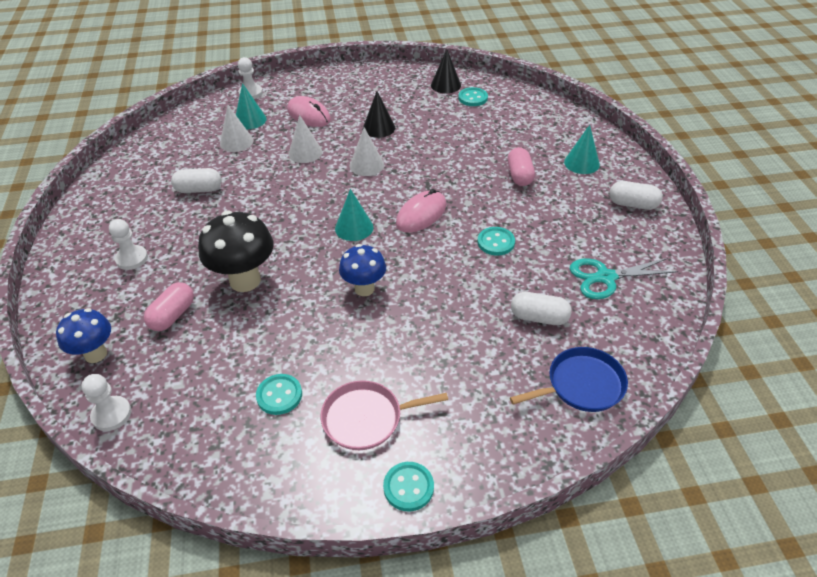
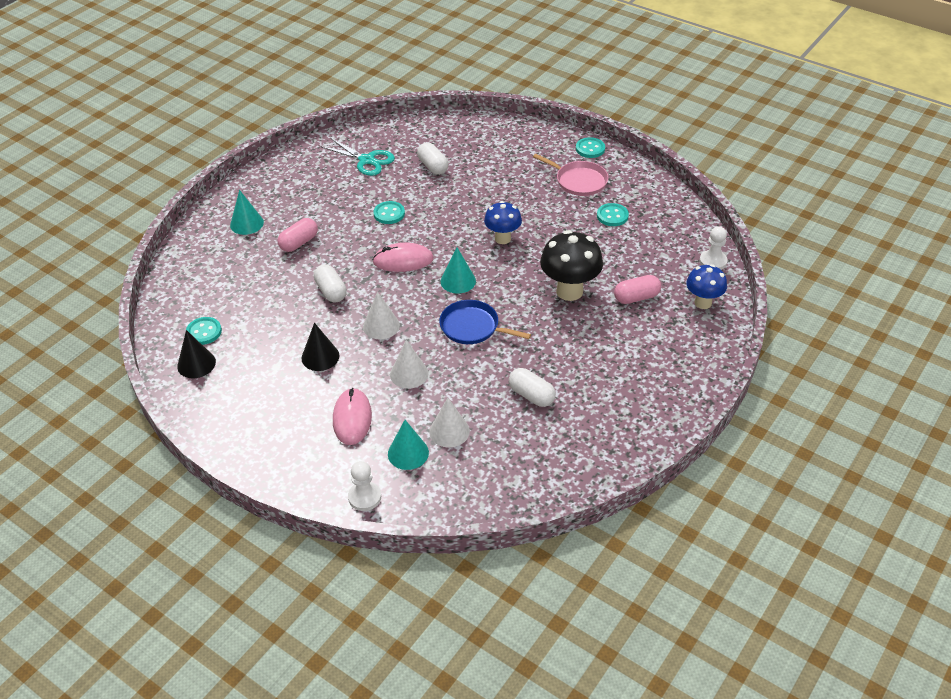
camera: 135 degrees left, 0 degrees up
white pawn [109,219,148,270] -> none
blue pan [510,347,628,412] -> blue pan moved to [439,300,531,344]
white capsule [609,181,663,210] -> white capsule moved to [314,264,347,303]

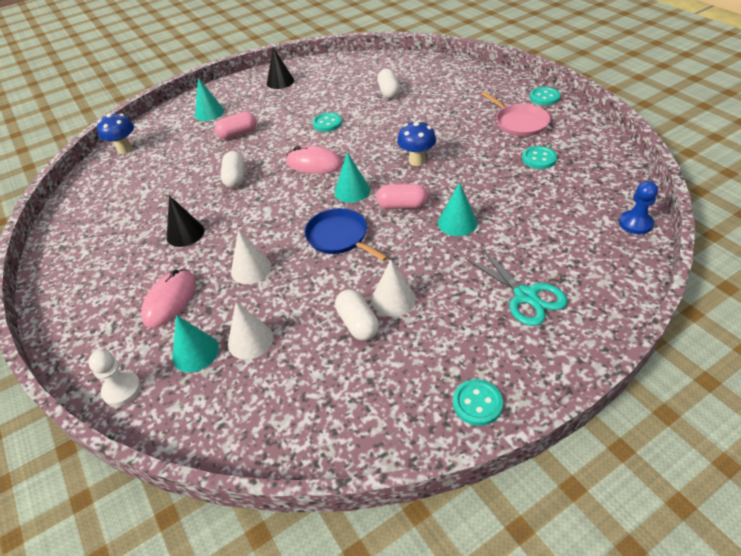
camera: 25 degrees right, 0 degrees up
black cone [177,330,216,378] -> black cone moved to [267,47,294,89]
turquoise button [186,317,222,345] -> turquoise button moved to [453,379,503,426]
turquoise scissors [320,138,395,176] -> turquoise scissors moved to [465,247,568,326]
white cone [363,292,400,339] -> white cone moved to [372,259,416,317]
black mushroom [540,230,603,301] -> turquoise cone [438,182,477,236]
pink capsule [614,275,661,304] -> pink capsule moved to [376,184,428,209]
blue mushroom [686,264,727,309] -> blue mushroom moved to [97,113,134,154]
white pawn [699,226,727,270] -> blue pawn [619,181,658,235]

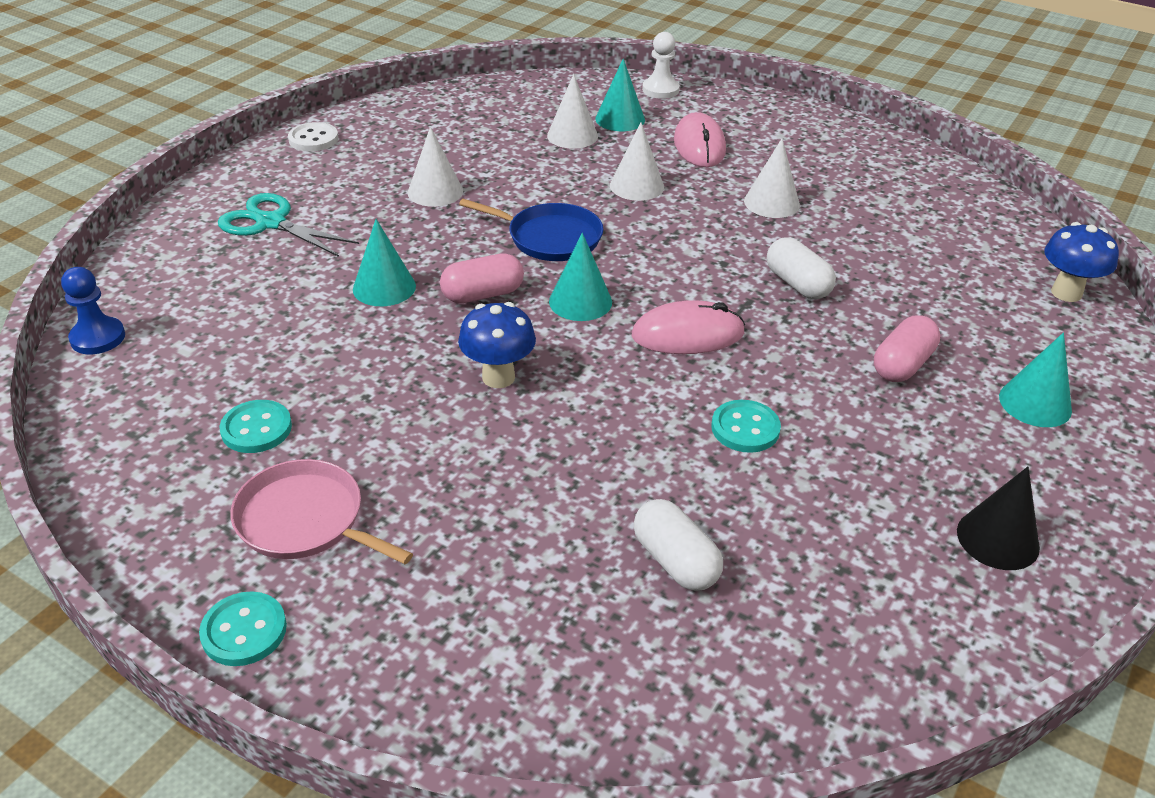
camera: 150 degrees right, 5 degrees down
black cone [167,195,204,247] -> white cone [744,138,800,218]
white capsule [335,289,379,341] -> none
turquoise button [453,379,503,426] -> white button [288,122,338,151]

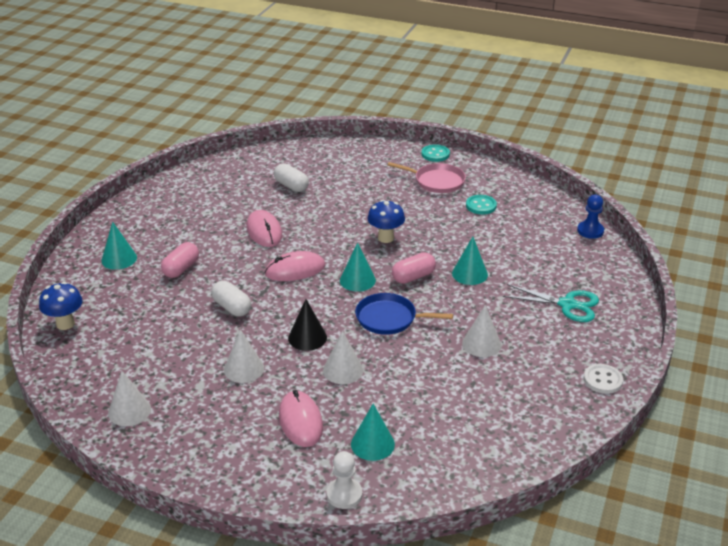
camera: 170 degrees right, 5 degrees down
white cone [547,74,598,149] -> white cone moved to [108,371,151,426]
turquoise button [711,400,781,453] -> pink mouse [246,210,282,247]
black cone [957,467,1040,570] -> black cone moved to [288,299,327,351]

